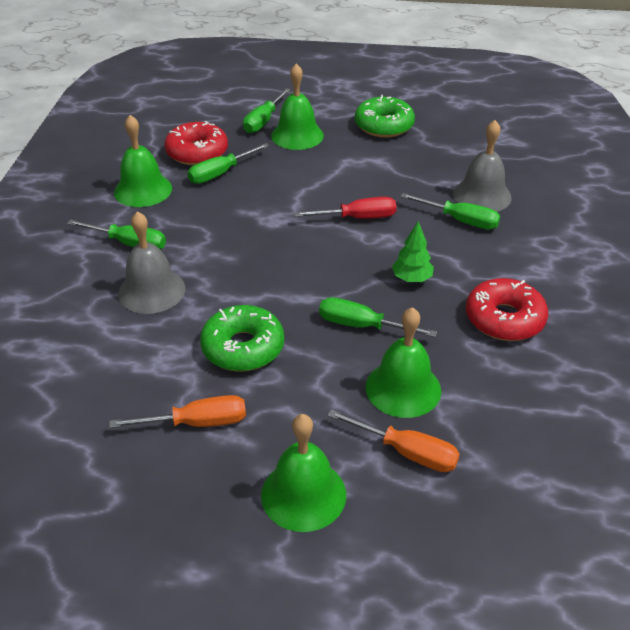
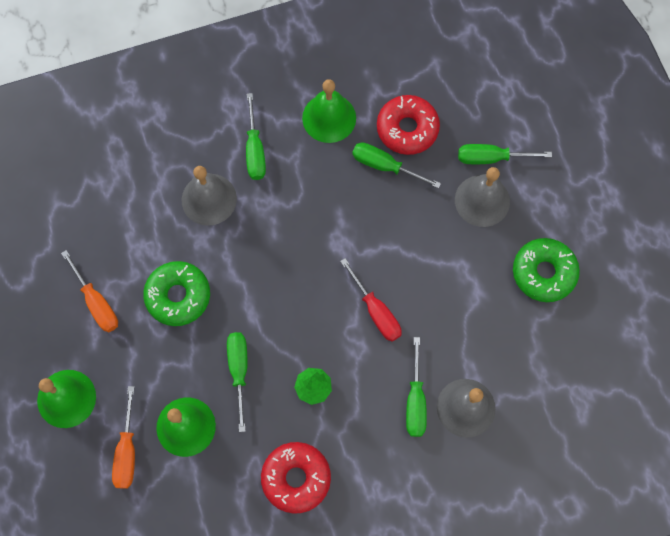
camera: 65 degrees right, 30 degrees up
green bell [271,63,324,150] -> grey bell [455,167,510,227]

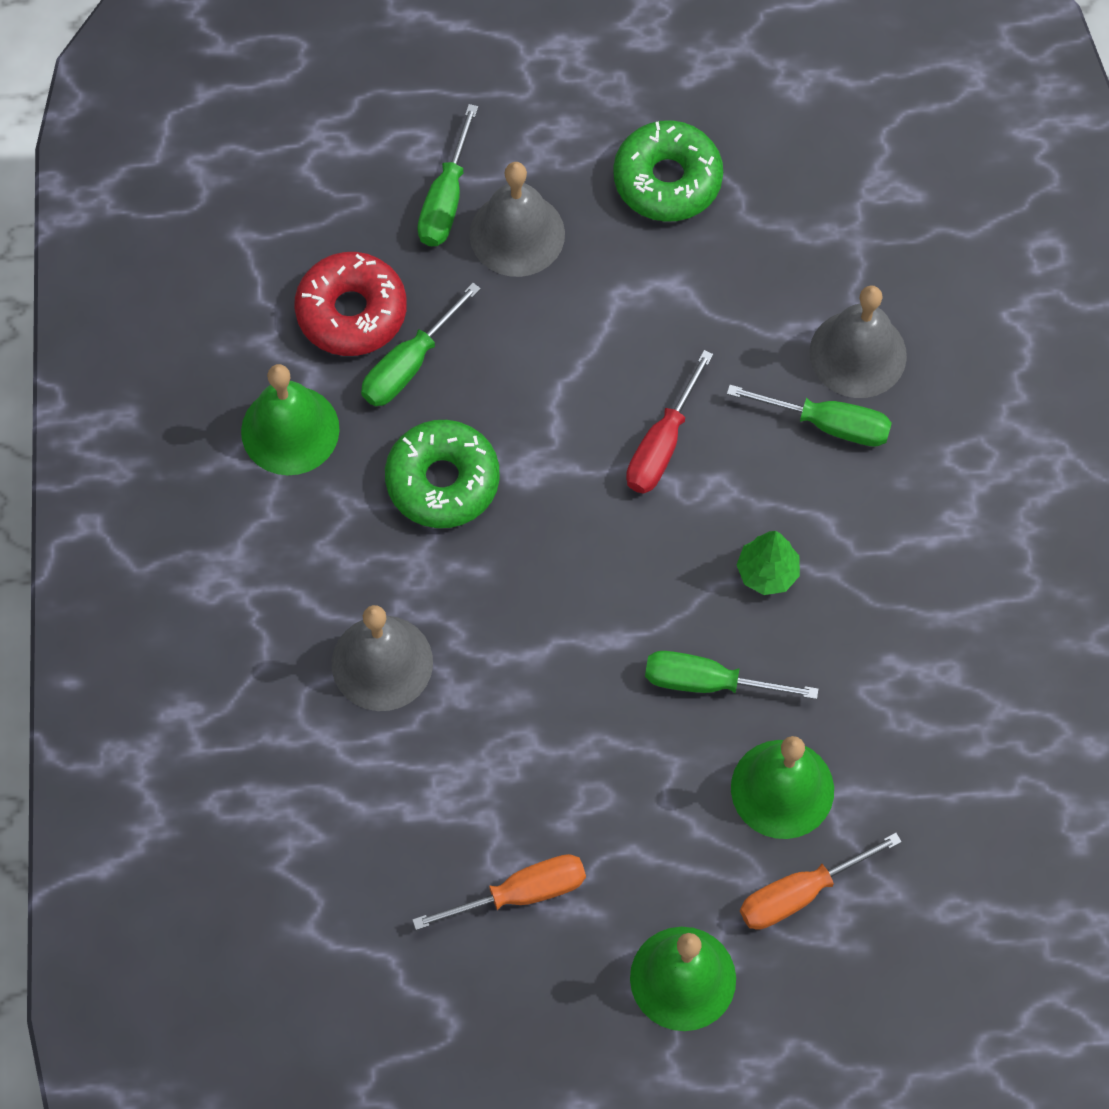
camera: 75 degrees left, 5 degrees down
orange screwdriver [112,386,135,489] -> orange screwdriver turned 135 degrees clockwise [740,833,902,930]
green donut [143,261,210,326] -> green donut moved to [385,420,500,528]
green screwdriver [246,93,266,180] -> none
red donut [261,442,331,514] -> none
red screwdriver [340,258,402,341] -> red screwdriver turned 135 degrees clockwise [626,350,713,494]

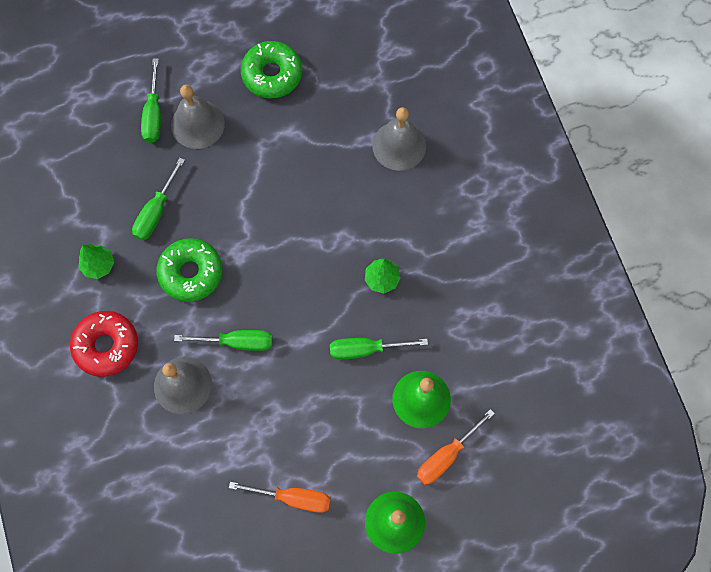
camera: 15 degrees left, 5 degrees up
green bell [241,364,340,475] -> green tree [78,244,114,279]
red donut [295,252,407,356] -> red donut moved to [70,311,138,377]
orange screwdriver [412,854,586,930] -> orange screwdriver turned 45 degrees clockwise [229,482,331,513]
red screwdriver [626,350,713,494] -> none
green screwdriver [727,385,892,447] -> green screwdriver moved to [174,330,273,351]

